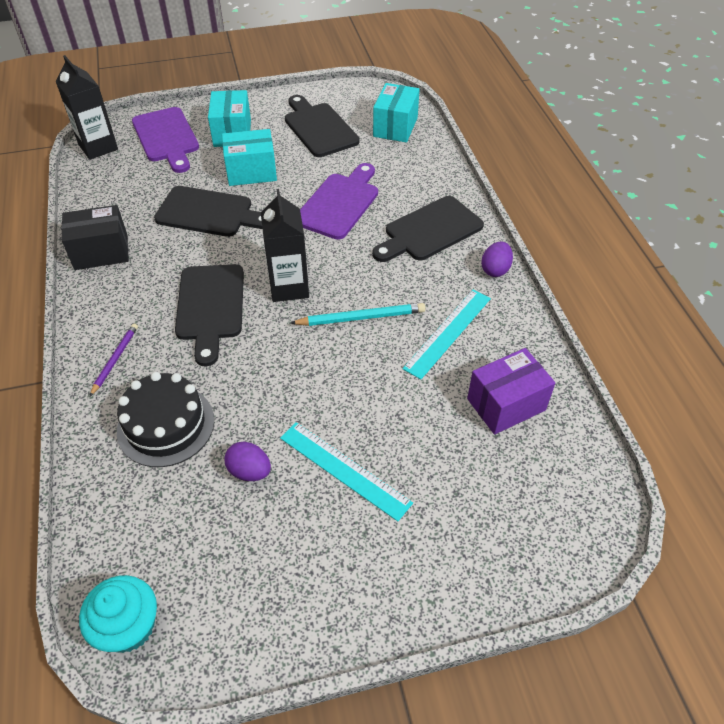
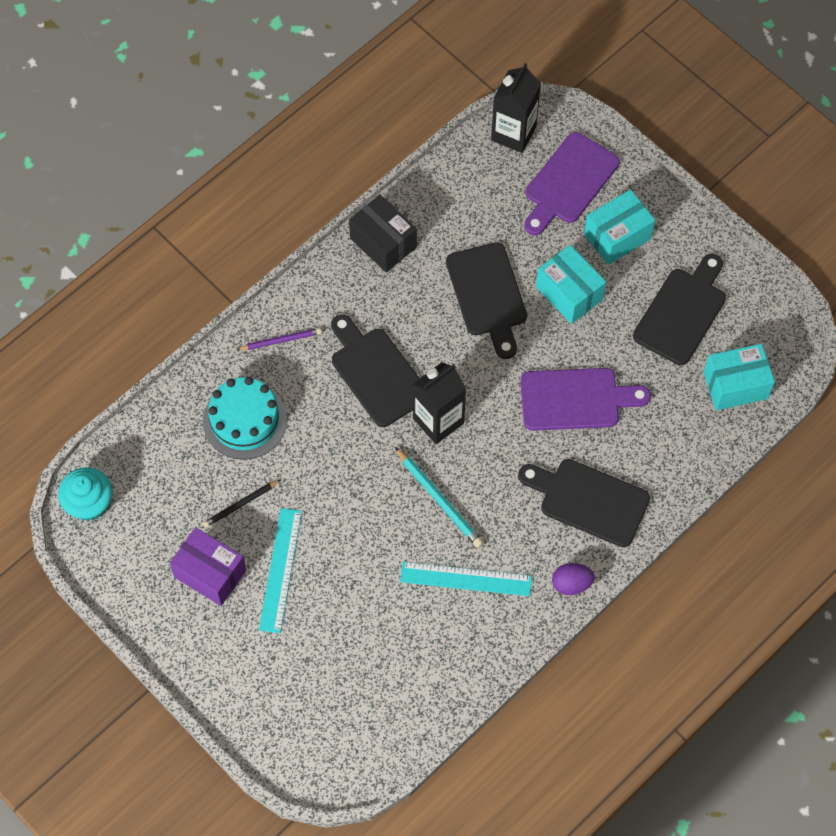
camera: 60 degrees right, 15 degrees up
black cake [117,372,214,467] -> turquoise cake [203,377,287,459]
black cutting board [175,264,244,366] -> black cutting board turned 90 degrees clockwise [331,315,420,427]
purple egg [224,442,271,481] -> black pencil [203,480,280,528]
purple box [467,348,555,435] -> purple box moved to [170,527,246,606]

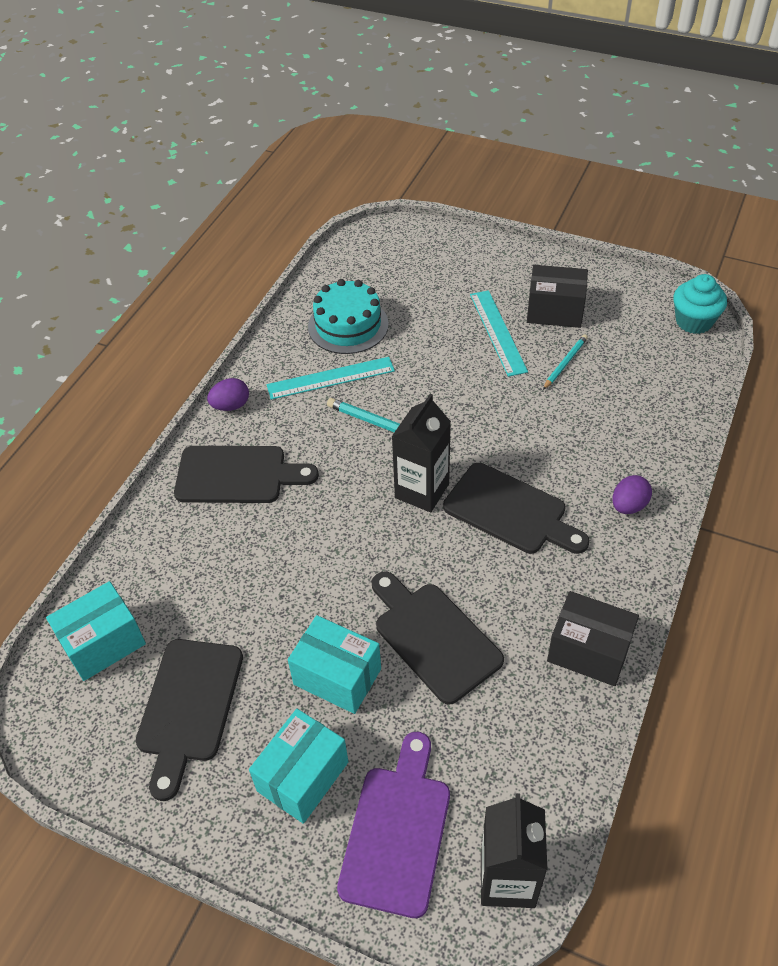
camera: 160 degrees right, 15 degrees down
purple box [170,527,246,606] -> black box [527,265,588,328]
turquoise cake [203,377,287,459] -> turquoise cake moved to [308,279,389,354]
black pencil [203,480,280,528] -> turquoise pencil [543,334,588,390]
purple pencil [236,328,322,350] -> purple egg [613,475,652,514]
purple cutting board [520,368,651,431] -> none

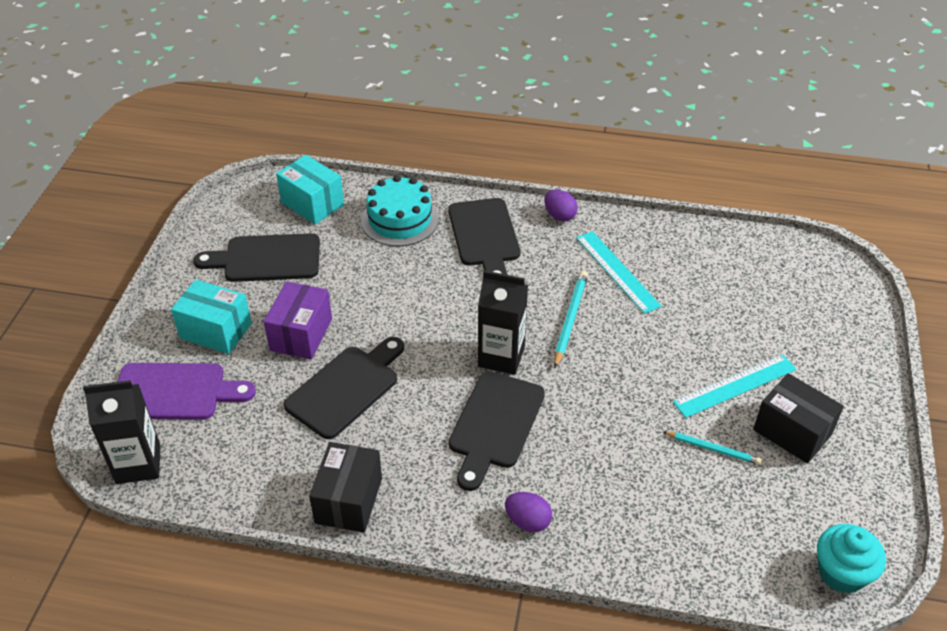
camera: 75 degrees right, 5 degrees down
turquoise box [288,615,381,714] -> purple box [264,281,332,359]
turquoise cake [308,279,389,354] -> turquoise cake moved to [361,175,439,246]
black box [527,265,588,328] -> black box turned 45 degrees counterclockwise [753,373,844,464]

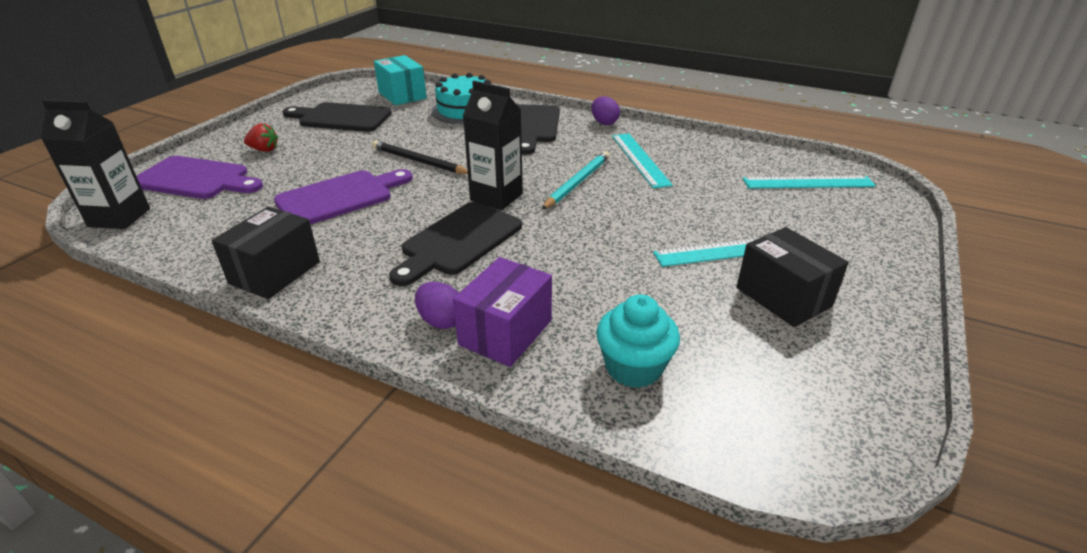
camera: 15 degrees right, 10 degrees down
turquoise box [171,280,252,354] -> red strawberry [244,123,278,152]
purple box [264,281,332,359] -> purple box moved to [453,257,552,367]
black cutting board [284,337,404,439] -> purple cutting board [274,169,413,225]
turquoise pencil [662,431,762,465] -> none
turquoise cupcake [817,524,886,594] -> turquoise cupcake moved to [596,294,680,388]
none -> black pencil [372,140,468,174]
none -> turquoise ruler [743,176,876,188]

